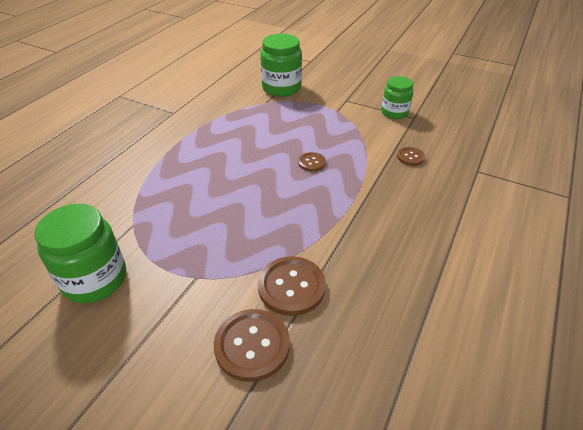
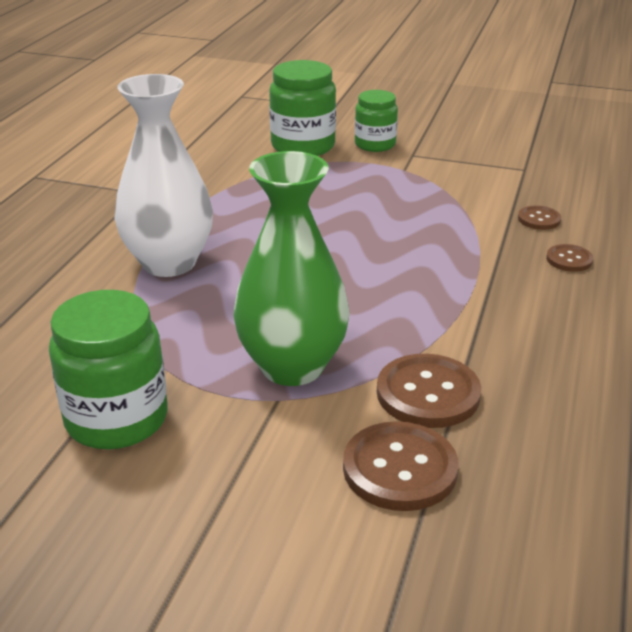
camera: 10 degrees left, 10 degrees down
brown button [298,152,326,172] -> brown button moved to [546,244,593,272]
green jar [381,76,413,119] -> green jar moved to [355,90,398,152]
none -> white vase [115,74,213,277]
none -> green vase [233,151,350,386]

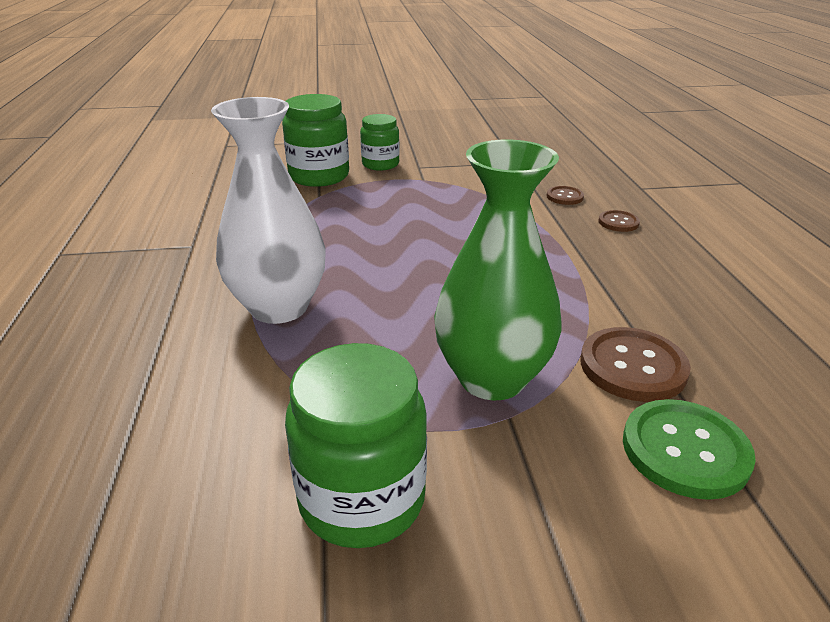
camera: 25 degrees left, 0 degrees up
brown button [343,421,459,511] -> green button [623,399,756,500]

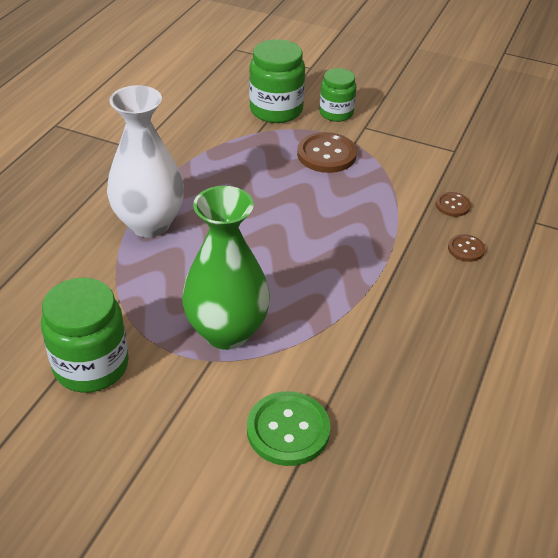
camera: 30 degrees right, 10 degrees up
brown button [580,327,691,402] -> brown button moved to [297,132,357,173]

